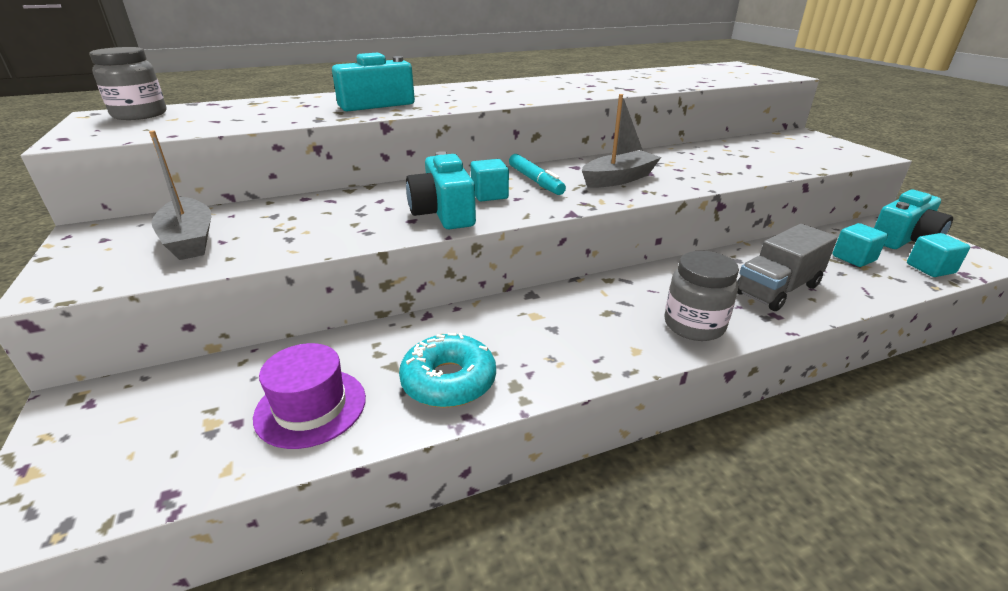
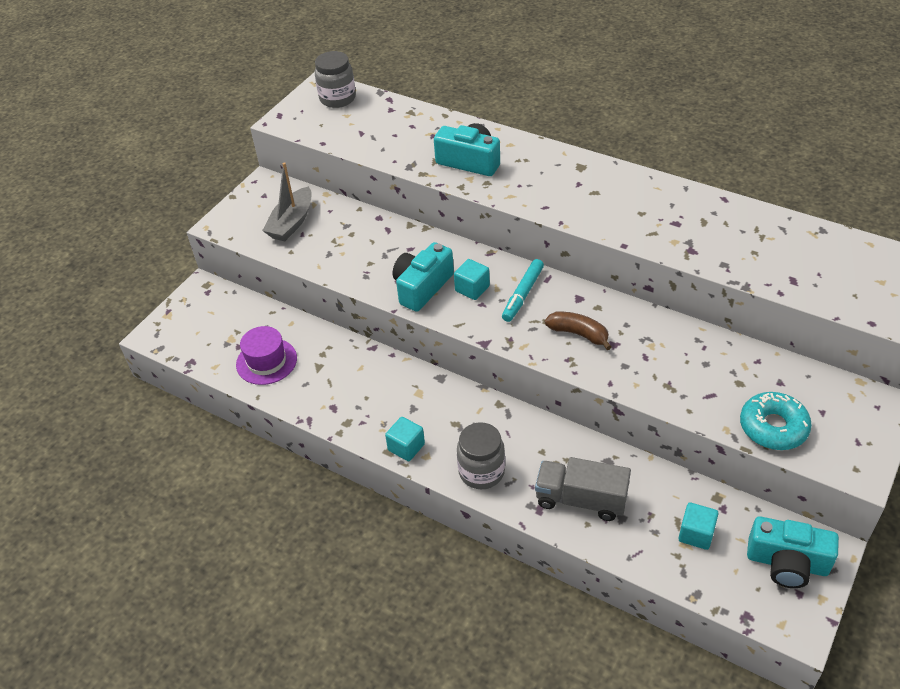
camera: 55 degrees right, 15 degrees up
turquoise donut [399,333,496,408] -> turquoise donut moved to [740,392,812,450]
grey boat [582,94,661,188] -> brown banana [545,312,612,350]
turquoise cube [907,233,970,277] -> turquoise cube moved to [385,417,425,461]

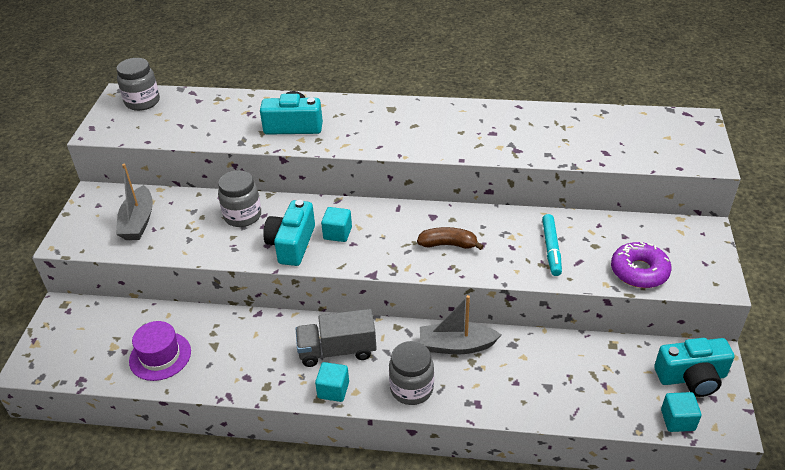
camera: 25 degrees left, 5 degrees down
turquoise marker [502,259,544,322] -> turquoise marker moved to [542,214,562,276]
grey truck [535,457,631,521] -> grey truck moved to [295,309,377,367]
turquoise cube [679,502,718,550] -> turquoise cube moved to [661,392,701,432]
turquoise donut [740,392,812,450] -> purple donut [611,242,672,288]
none -> grey jar [218,170,261,227]
none -> grey boat [420,295,501,354]

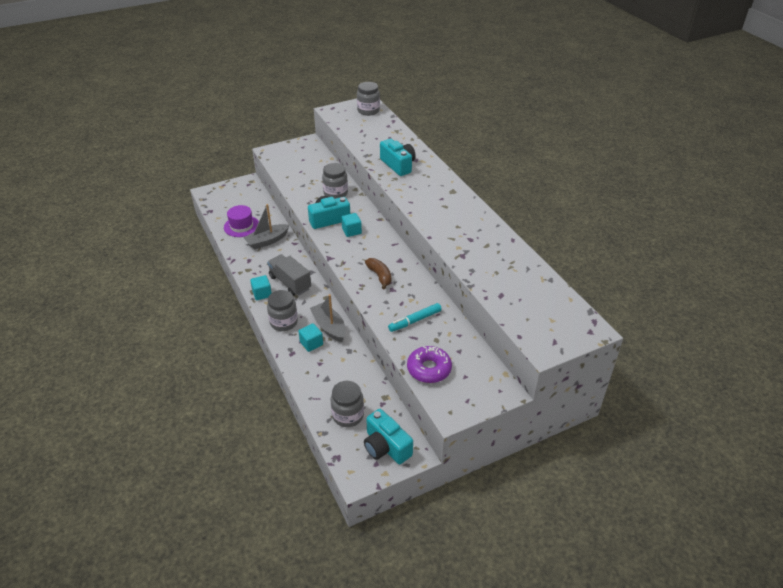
camera: 55 degrees right, 0 degrees up
grey boat [116,164,153,240] -> grey boat moved to [244,204,289,249]
turquoise cube [661,392,701,432] -> turquoise cube moved to [298,323,323,352]
none -> grey jar [331,381,364,427]

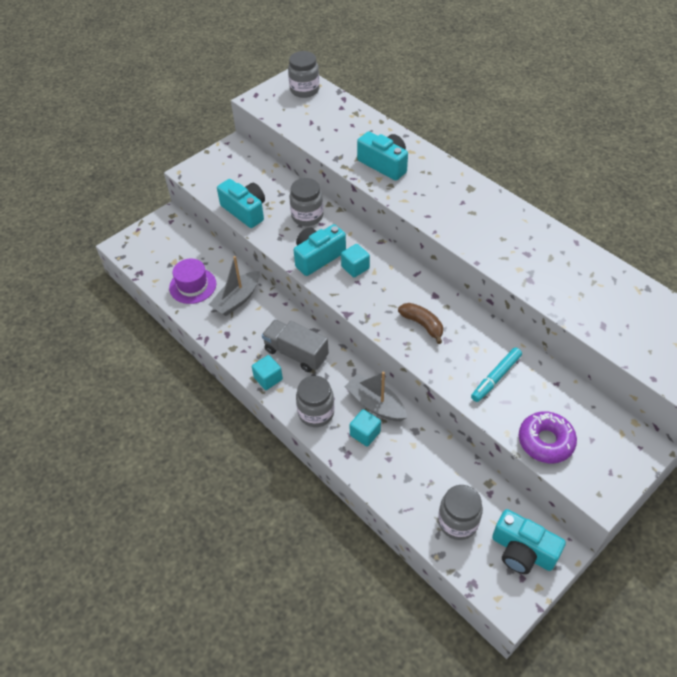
camera: 15 degrees left, 10 degrees up
none -> turquoise camera [217,179,265,228]

